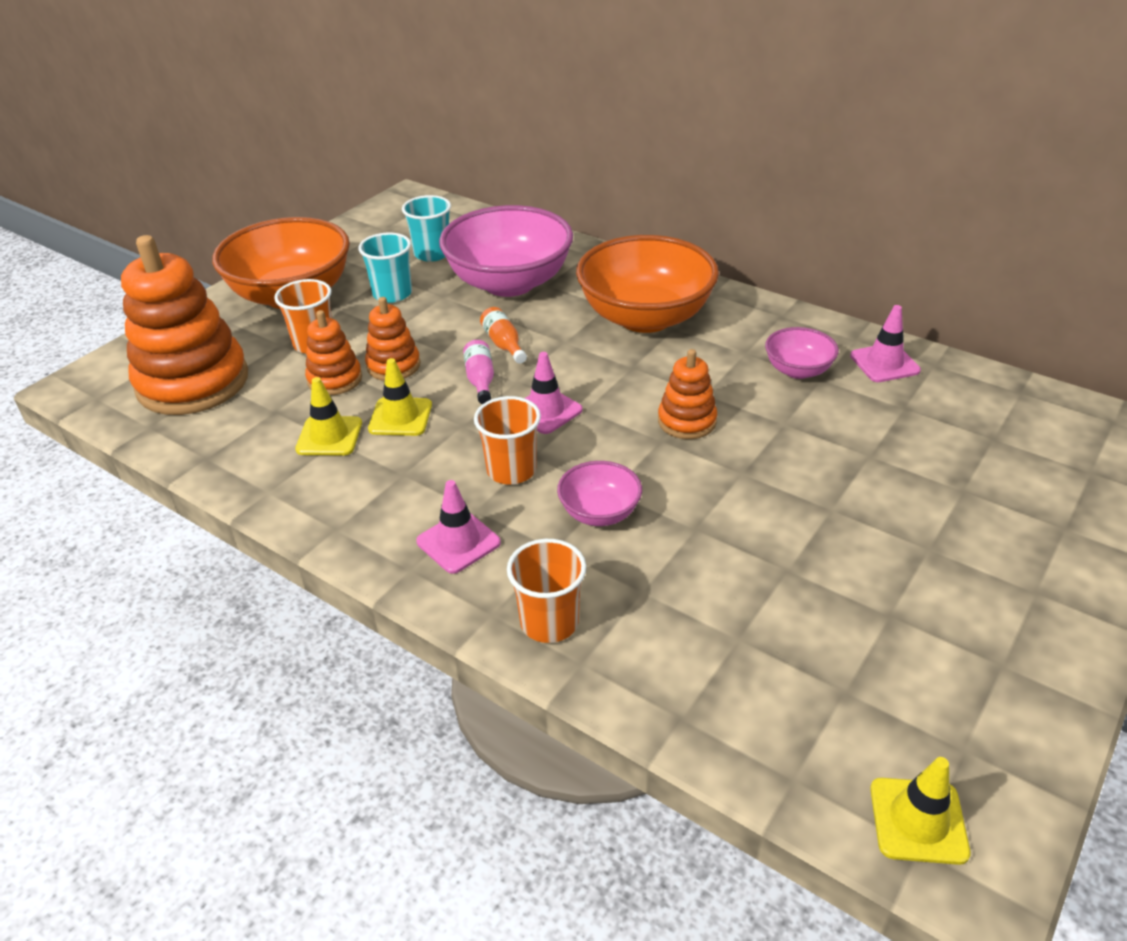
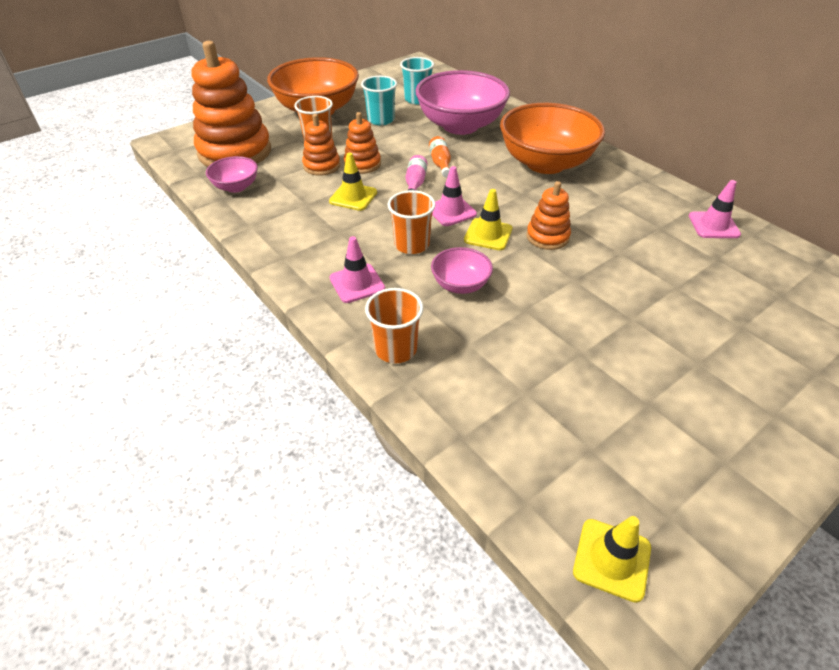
camera: 15 degrees right, 5 degrees up
yellow traffic cone [295,377,362,456] -> yellow traffic cone moved to [464,189,512,250]
pink bowl [765,327,839,379] -> pink bowl moved to [206,156,258,193]

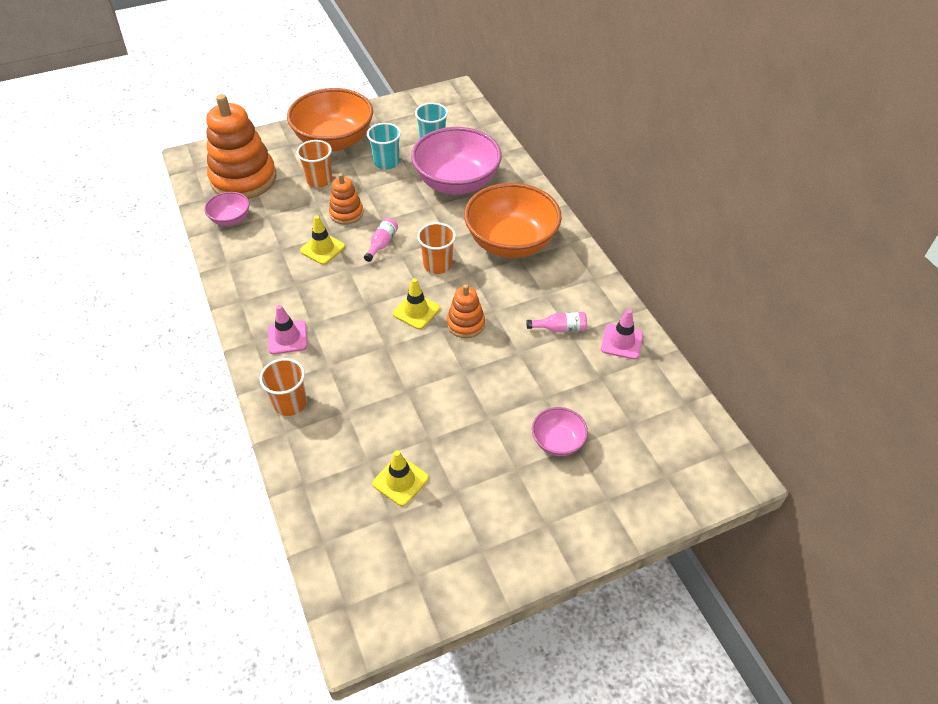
camera: 15 degrees right, 5 degrees up
orange stacking toy [302,114,340,176] -> none
orange cup [388,190,436,254] -> orange cup moved to [417,222,456,274]
orange bottle [429,136,451,177] -> none
pink bowl [431,247,493,294] -> pink bowl moved to [532,407,588,456]
pink traffic cone [432,166,477,226] -> none
yellow traffic cone [573,516,651,603] -> yellow traffic cone moved to [372,450,429,506]
none -> pink bottle [526,312,587,332]

